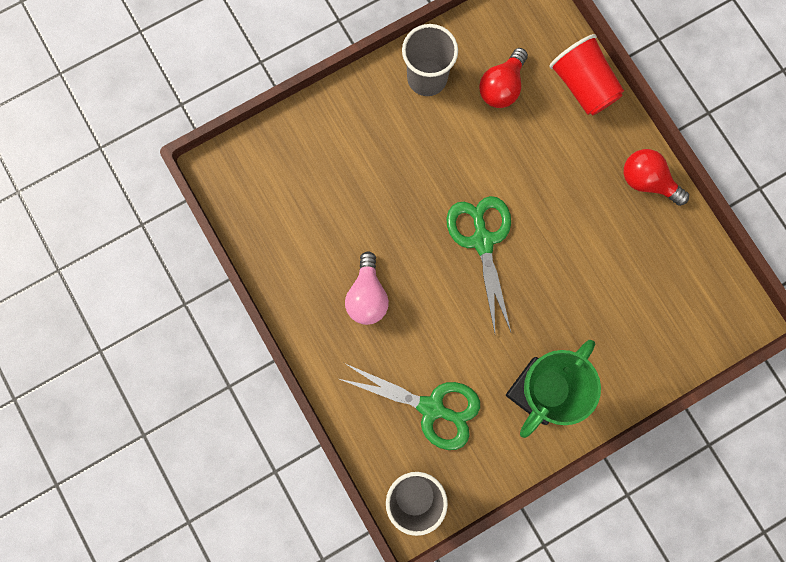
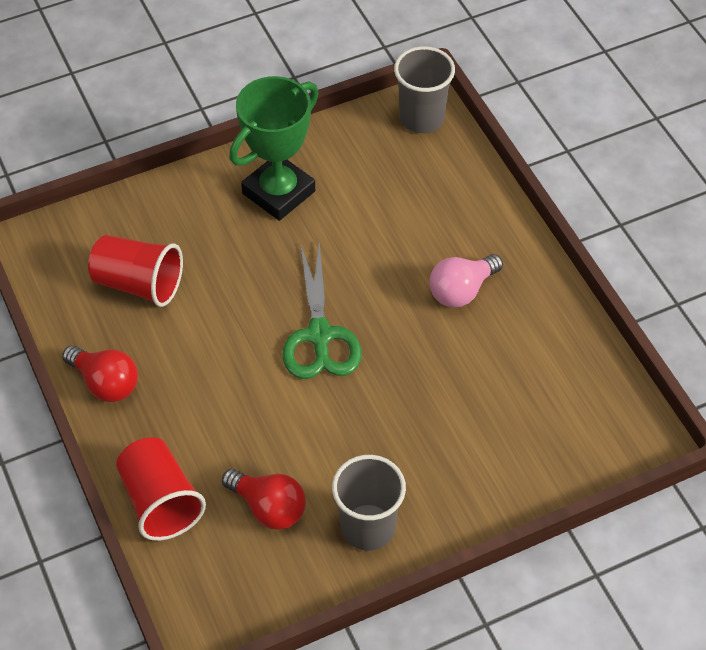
camera: 175 degrees left, 25 degrees down
green scissors [340,364,480,450] -> none
pink light bulb [345,252,389,325] -> pink light bulb turned 135 degrees counterclockwise [429,254,503,307]
red light bulb [479,48,528,108] -> red light bulb turned 90 degrees clockwise [222,469,306,530]
none -> red cup [88,235,183,307]

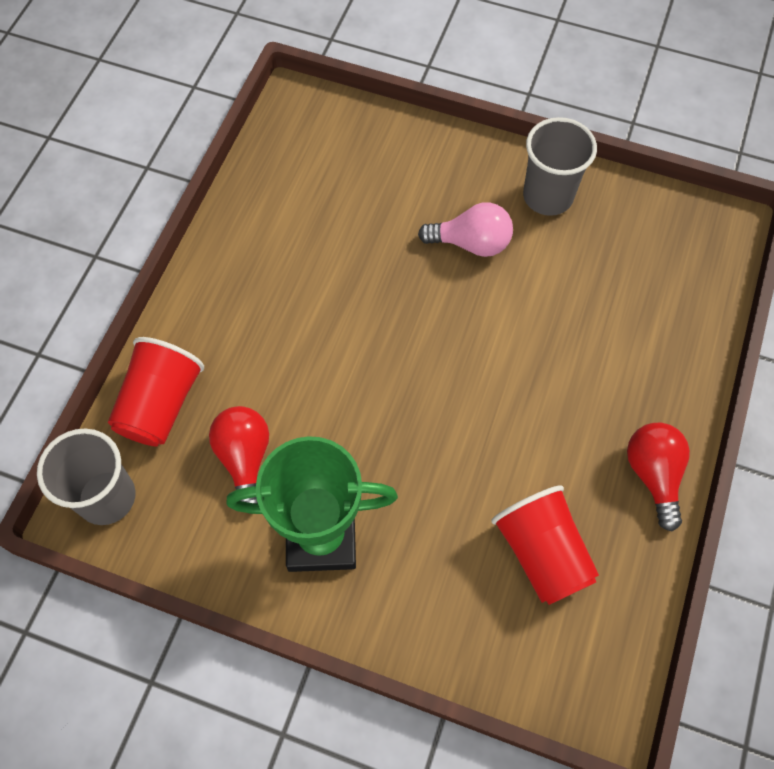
camera: 135 degrees left, 10 degrees up
red cup [116,437,206,541] -> red cup moved to [108,337,204,447]
red light bulb [222,469,306,530] -> red light bulb moved to [209,406,269,514]
green scissors [282,242,362,379] -> none
pink light bulb [429,254,503,307] -> pink light bulb moved to [418,202,513,257]

